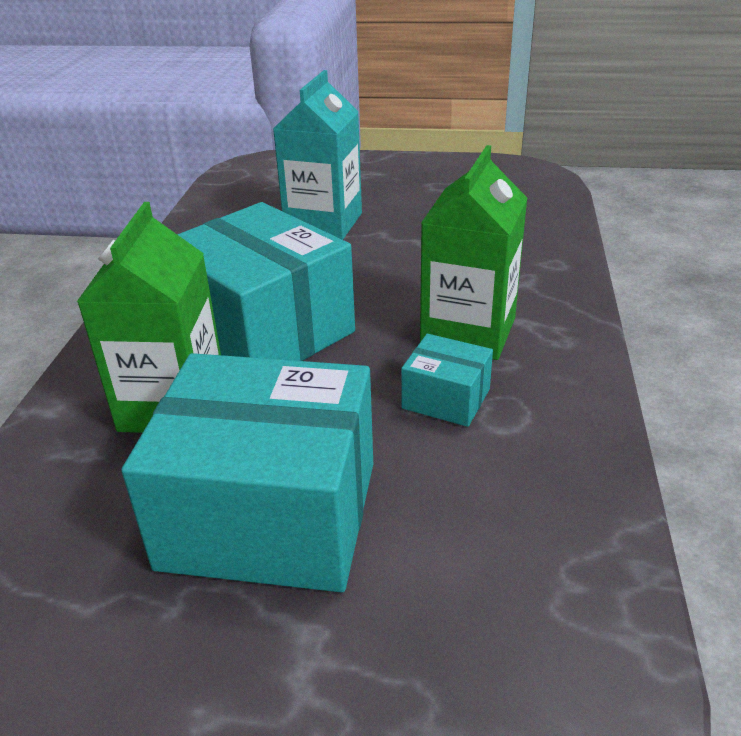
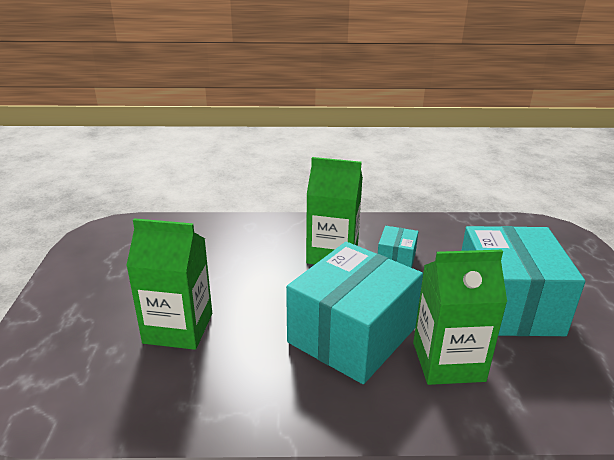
camera: 100 degrees left, 5 degrees down
turquoise carton [273,70,362,240] -> green carton [126,218,212,350]

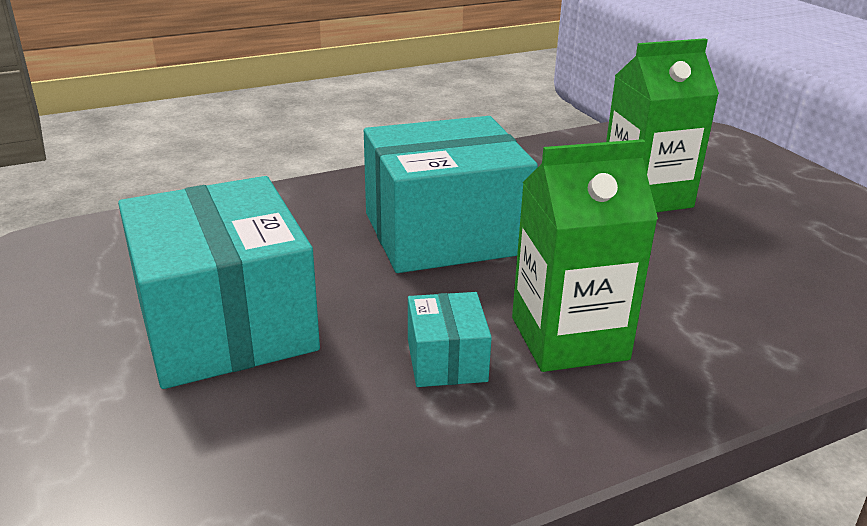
camera: 155 degrees right, 0 degrees up
turquoise box [286,242,423,384] -> turquoise box turned 60 degrees clockwise [364,116,538,273]
green carton [413,250,507,385] -> none

